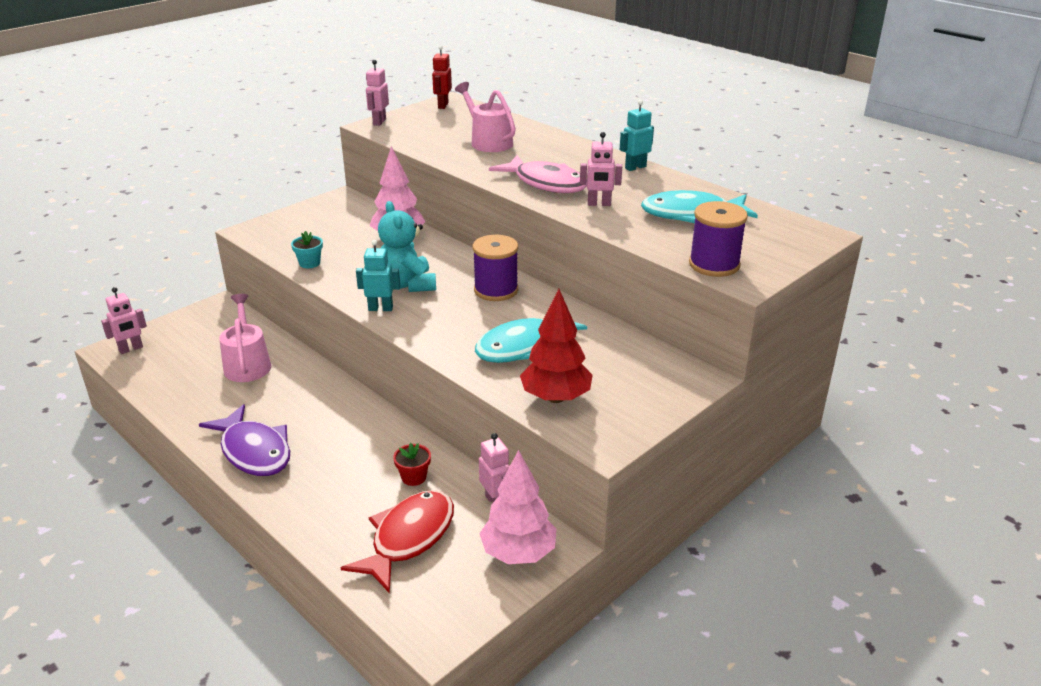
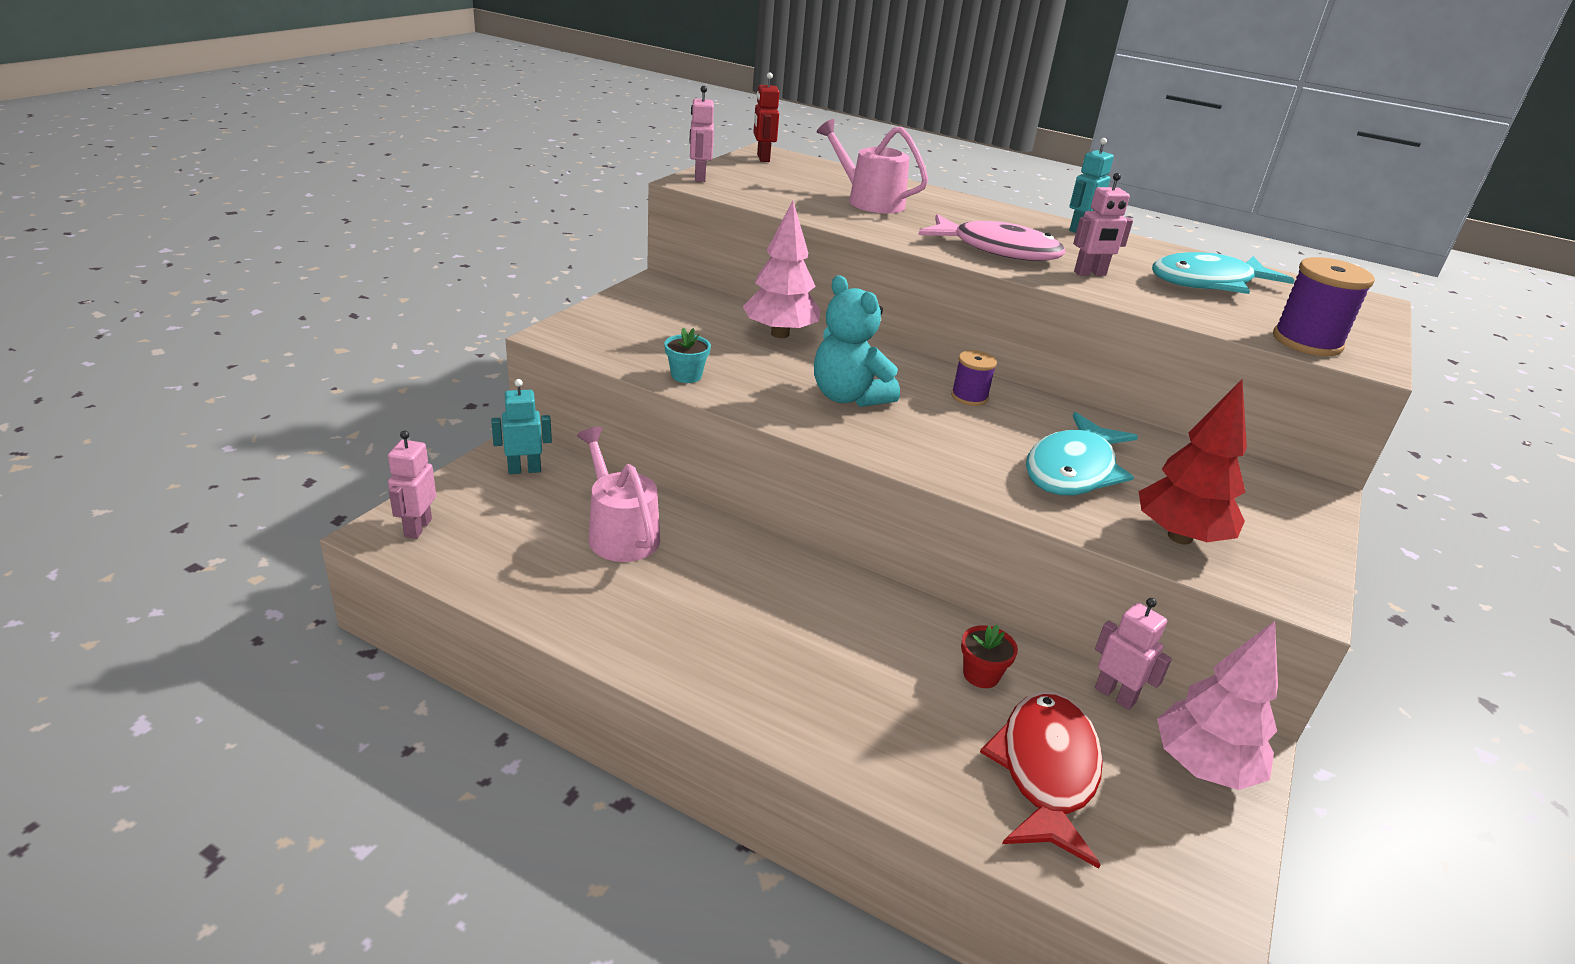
camera: 20 degrees left, 0 degrees up
pink robot [101,287,147,354] -> pink robot turned 150 degrees clockwise [388,430,436,539]
purple fish [199,404,290,476] -> none
turquoise robot [356,240,400,311] -> turquoise robot moved to [491,379,552,474]
purple spool [473,235,518,301] -> purple spool [951,350,997,406], size x0.61

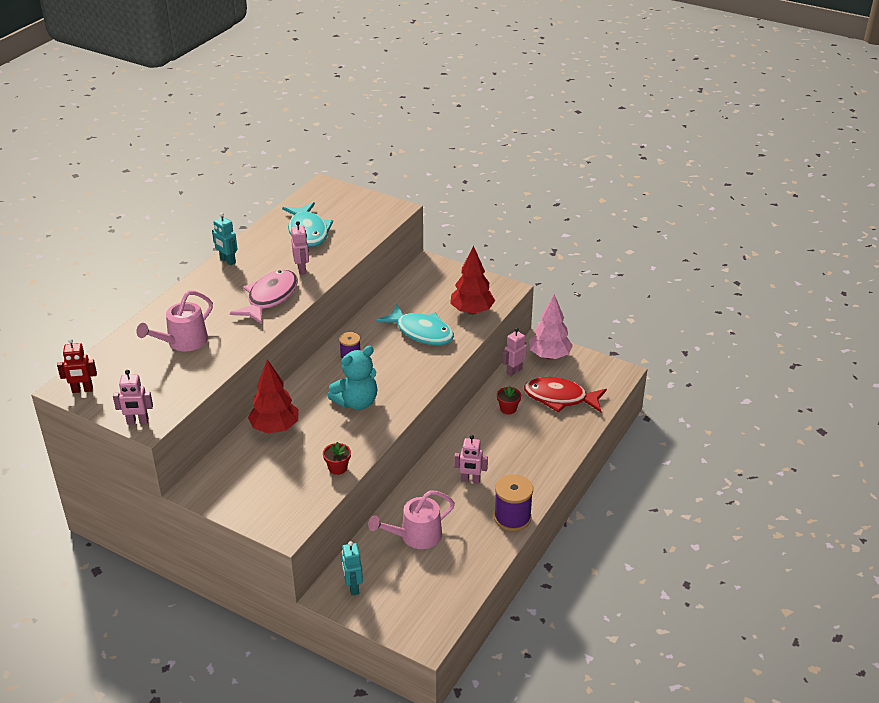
camera: 85 degrees left, 5 degrees up
pink robot [388,430,436,539] -> pink robot moved to [454,435,488,483]
turquoise flower pot [664,327,711,383] -> red flower pot [323,442,351,475]
pink tree [743,201,820,338] -> red tree [248,359,299,434]
purple spool [1273,257,1375,356] -> purple spool moved to [494,474,533,531]

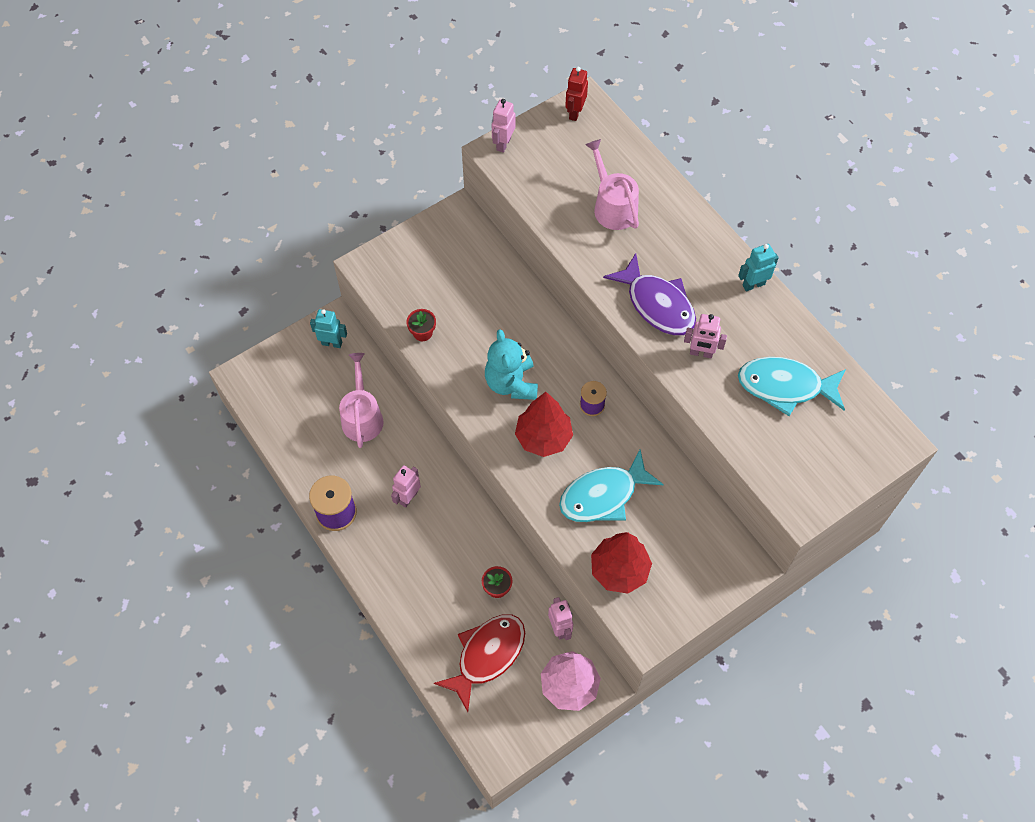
camera: 115 degrees right, 25 degrees up
pink fish [230,270,298,324] -> purple fish [603,253,696,335]
red tree [248,359,299,434] -> red tree moved to [515,392,573,457]

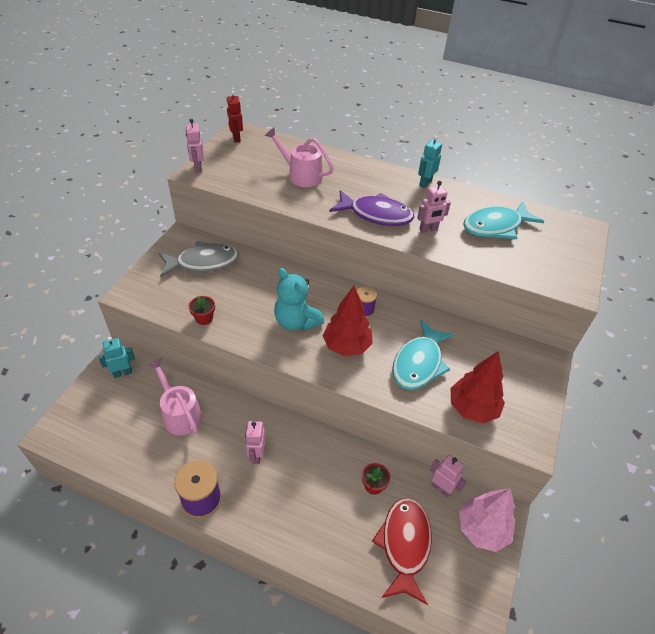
camera: 35 degrees left, 15 degrees down
none -> grey fish [159,241,239,278]

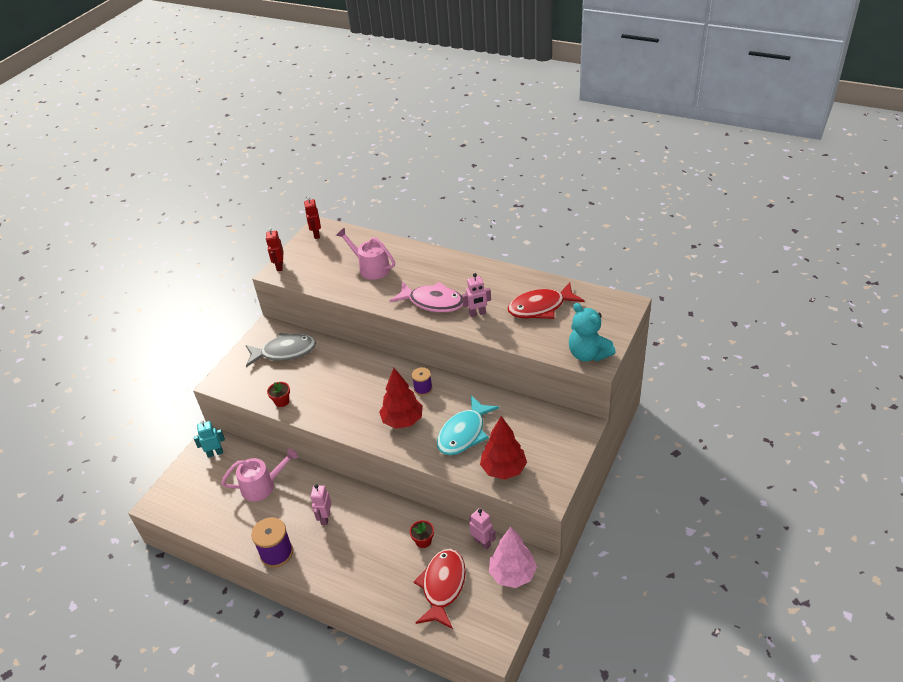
camera: 10 degrees right, 5 degrees down
pink watering can [148,359,202,435] -> pink watering can turned 105 degrees clockwise [221,448,298,501]
pink robot [186,119,204,172] -> red robot [266,228,284,271]
turquoise teddy bear [274,268,324,331] -> turquoise teddy bear moved to [569,303,615,362]
purple fish [329,190,414,226] -> pink fish [390,281,463,312]
turquoise robot [418,136,442,188] -> none
turquoise fish [463,202,544,239] -> red fish [508,282,585,319]

